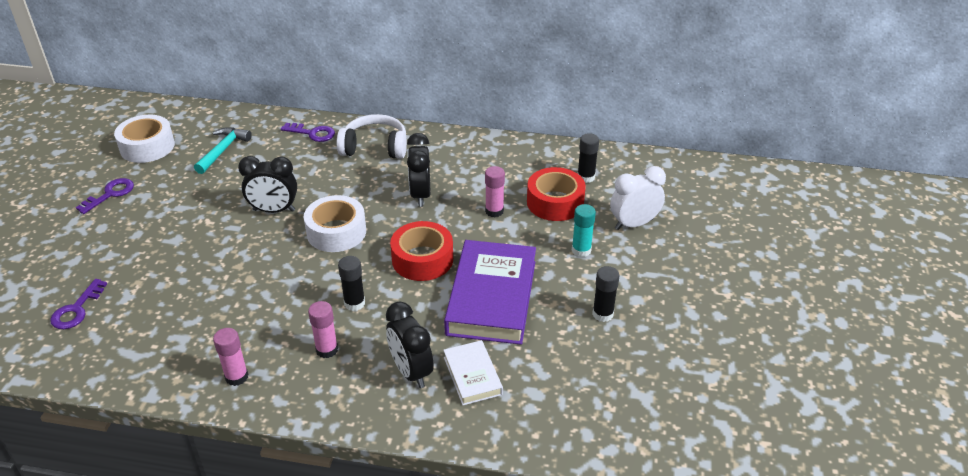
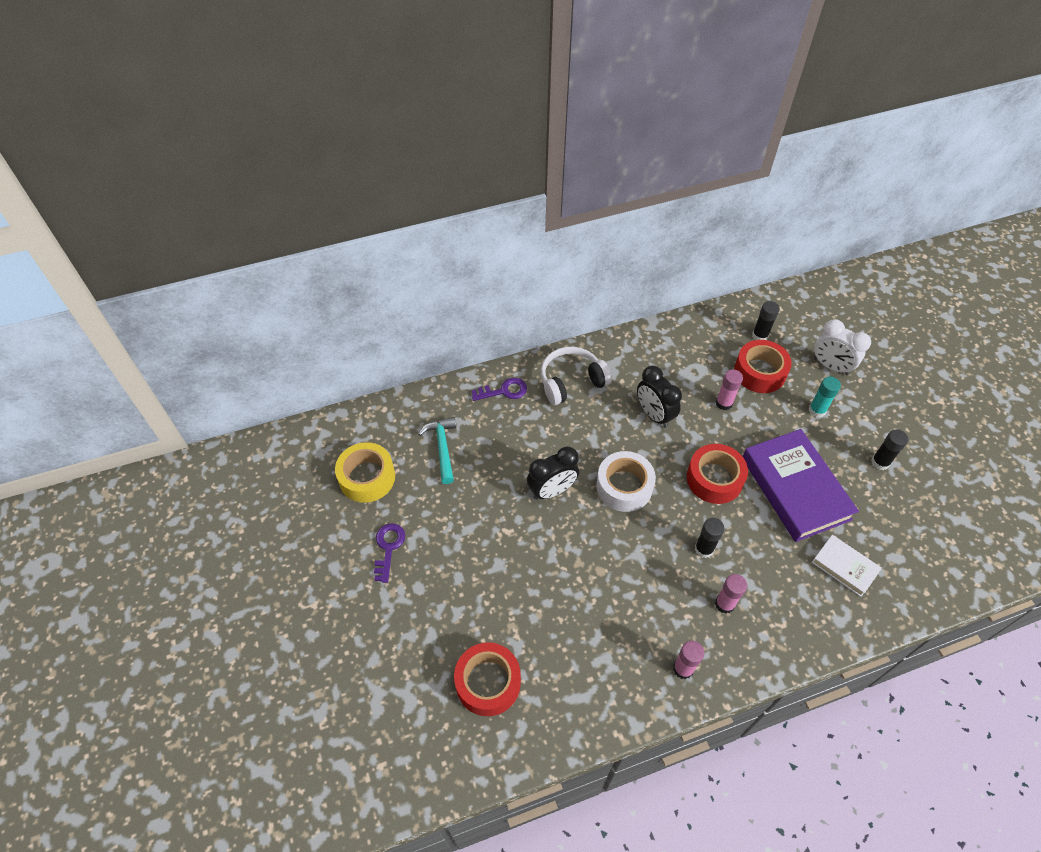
camera: 30 degrees left, 15 degrees up
purple key [50,279,107,329] -> red tape [454,642,521,716]
white tape [114,115,175,163] -> yellow tape [335,442,395,503]
black clock [386,302,434,388] -> none
white clock [610,166,666,230] -> white clock turned 90 degrees counterclockwise [814,319,871,375]

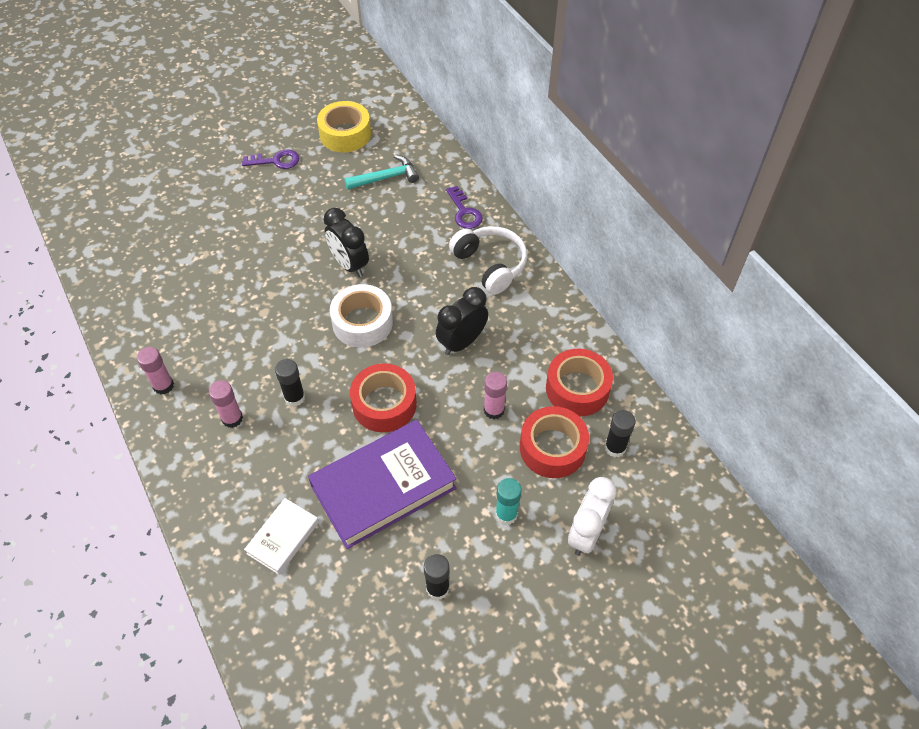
camera: 80 degrees right, 0 degrees up
red tape [454,642,521,716] -> red tape moved to [546,349,613,416]

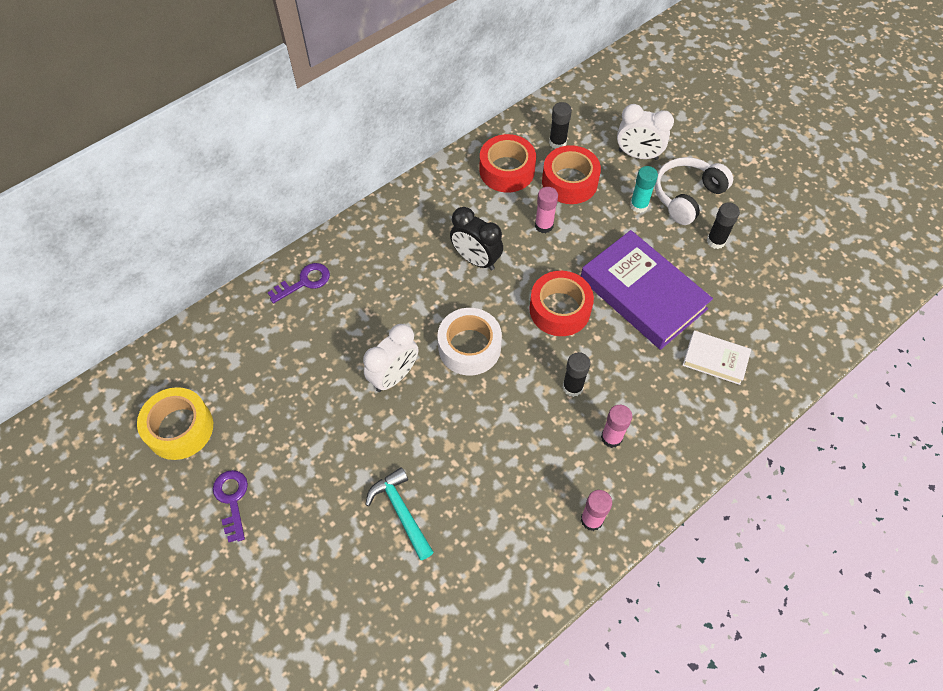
camera: 100 degrees left, 5 degrees up
black clock [324,208,369,277] -> white clock [363,324,418,392]
turquoise hammer [344,155,419,190] -> turquoise hammer moved to [365,467,434,560]
white headphones [449,226,527,295] -> white headphones moved to [655,157,733,225]

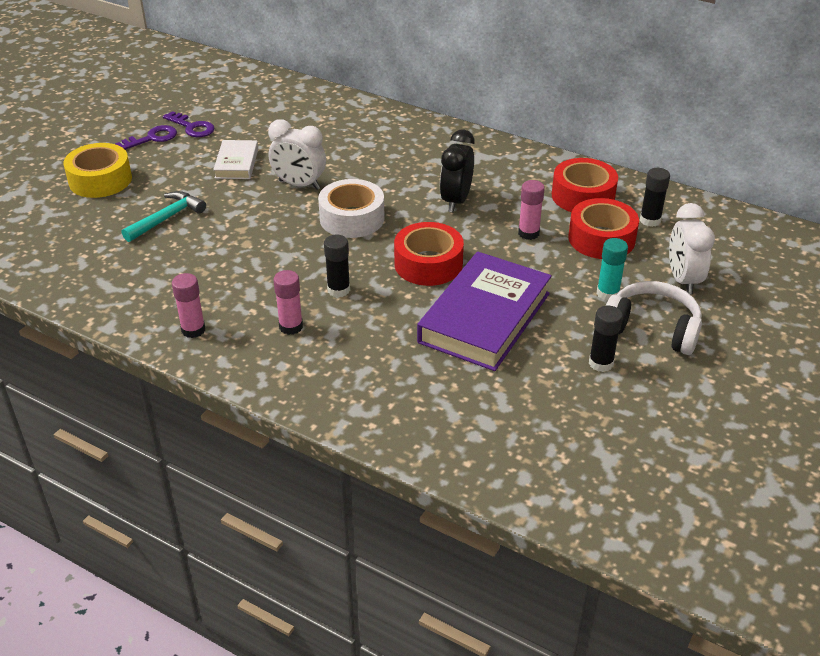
camera: 70 degrees right, 20 degrees down
yellow tape [137,387,213,460] -> yellow tape moved to [63,143,132,198]
purple key [268,263,330,303] -> purple key moved to [163,111,215,137]
white book [682,331,751,385] -> white book moved to [213,140,258,179]

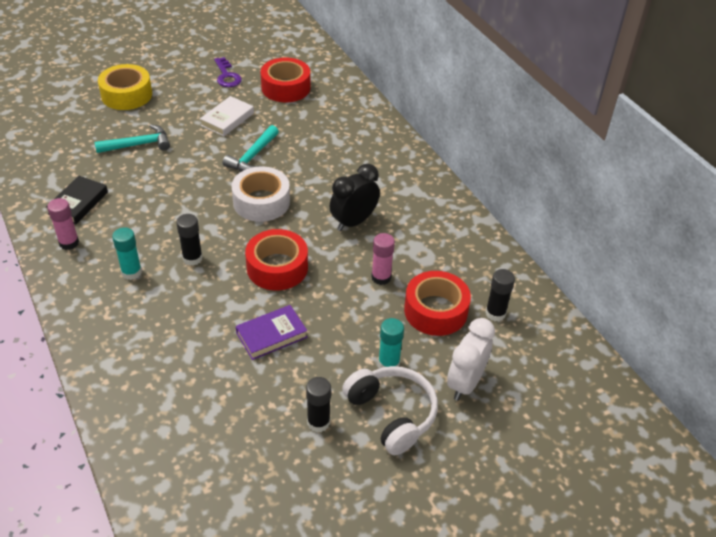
camera: 30 degrees right, 5 degrees up
purple key [115,125,177,150] -> none
white clock [268,119,326,190] -> turquoise hammer [223,125,279,172]
pink glue stick [273,270,303,335] -> turquoise glue stick [112,227,142,280]
purple book [417,252,552,371] -> purple book [236,305,307,360], size x0.51
red tape [552,158,618,212] -> red tape moved to [261,57,310,102]
none -> black book [46,176,108,224]

